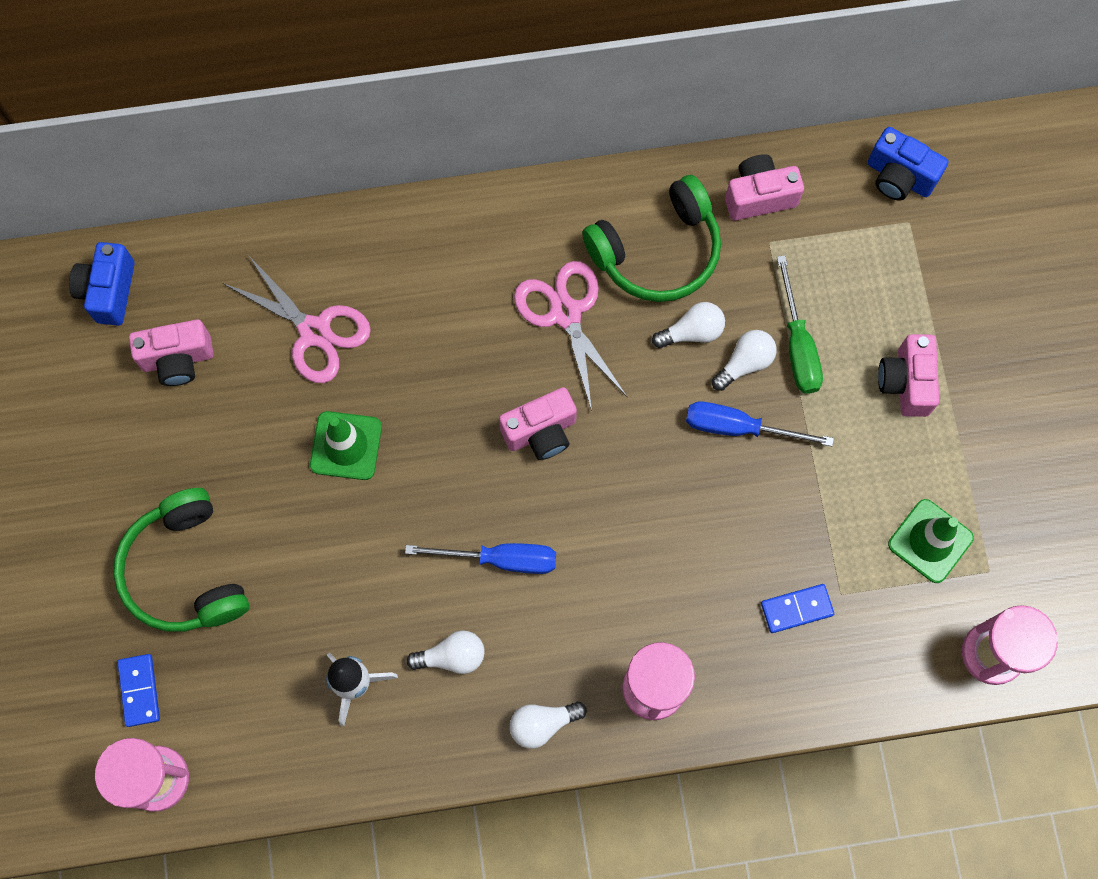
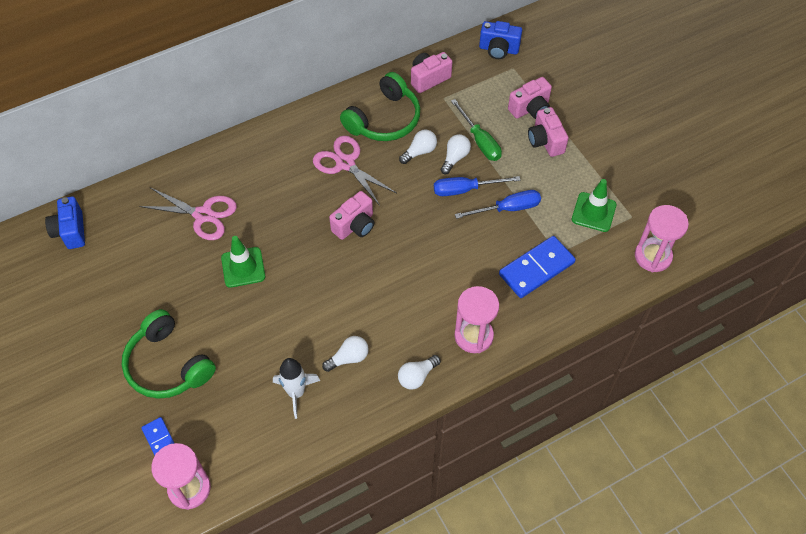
camera: 20 degrees left, 15 degrees down
pink camera [129,319,213,386] -> pink camera moved to [508,77,552,119]
blue screwdriver [405,543,556,574] -> blue screwdriver moved to [455,190,541,219]
blue domino [761,584,834,633] -> blue domino [499,236,576,298], size x1.77

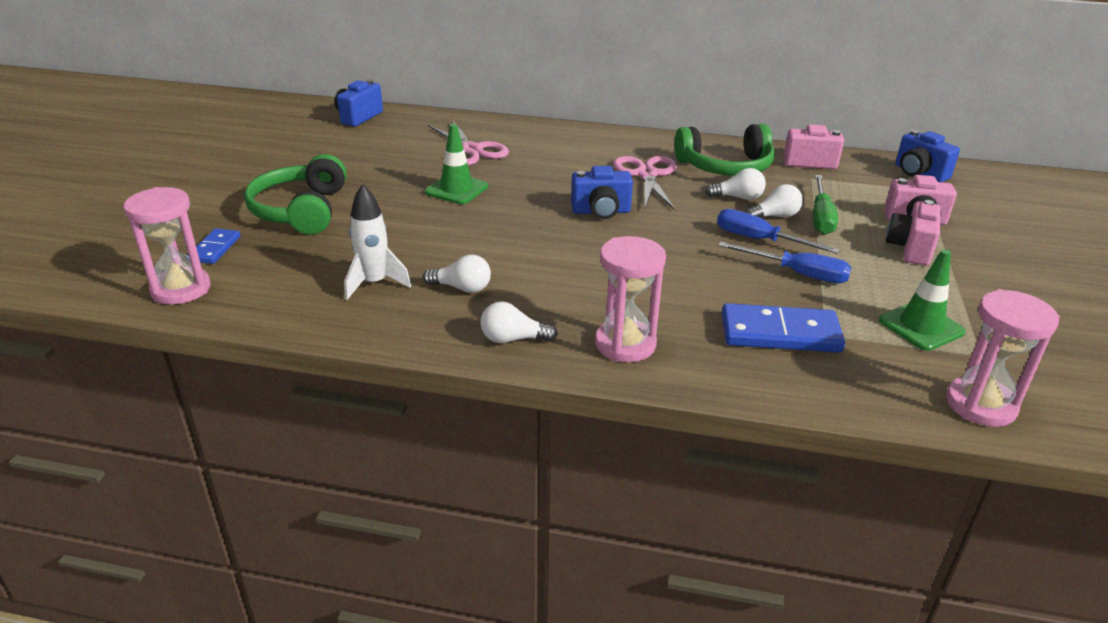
camera: 40 degrees right, 25 degrees down
pink camera [329,191,374,240] -> blue camera [571,166,633,219]

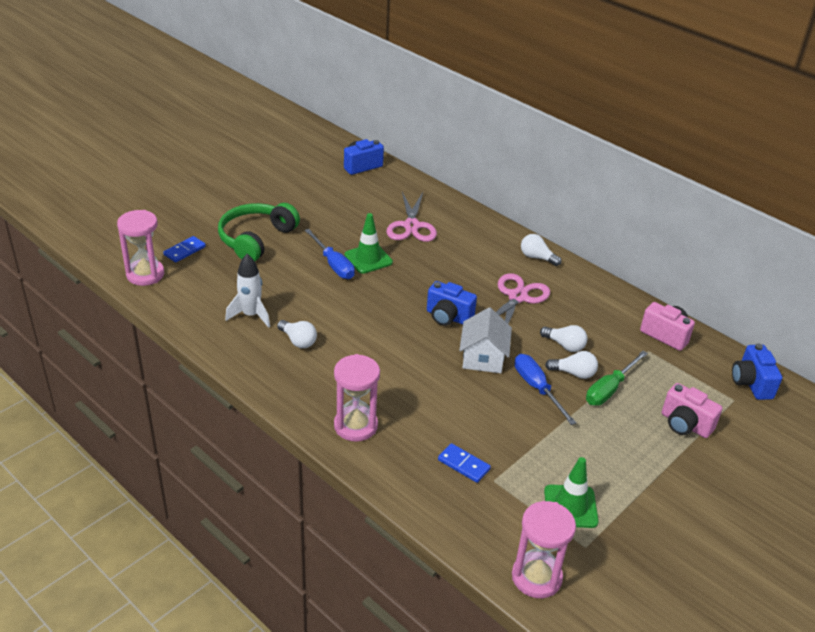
camera: 30 degrees right, 5 degrees up
white light bulb [480,301,558,343] -> white light bulb moved to [521,234,561,266]
green headphones [674,124,775,176] -> none
blue screwdriver [718,242,852,283] -> blue screwdriver moved to [305,229,355,279]
blue domino [722,303,845,353] -> blue domino [438,443,491,483], size x0.56
pink camera [886,200,941,266] -> none
none -> white house [459,307,512,373]

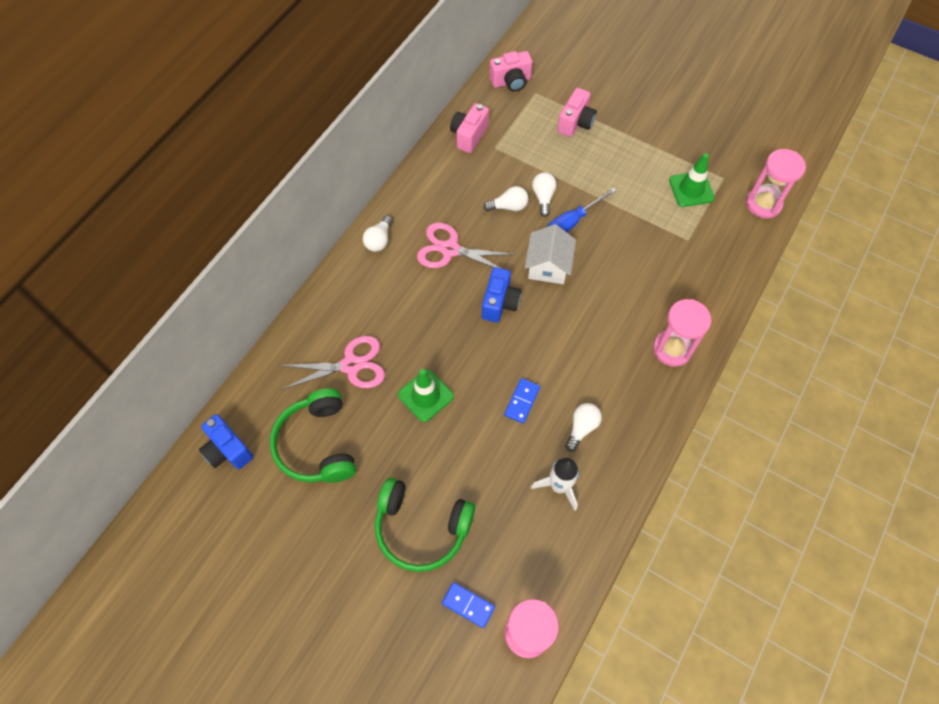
camera: 100 degrees left, 25 degrees up
blue screwdriver [305,229,355,279] -> none
blue domino [438,443,491,483] -> blue domino moved to [504,378,540,424]
white house [459,307,512,373] -> white house turned 75 degrees counterclockwise [525,224,576,284]
white light bulb [540,325,587,352] -> white light bulb turned 60 degrees clockwise [483,186,528,211]
green screwdriver [586,351,648,406] -> none
blue camera [732,344,782,400] -> pink camera [490,51,533,92]
none -> green headphones [270,388,356,483]

